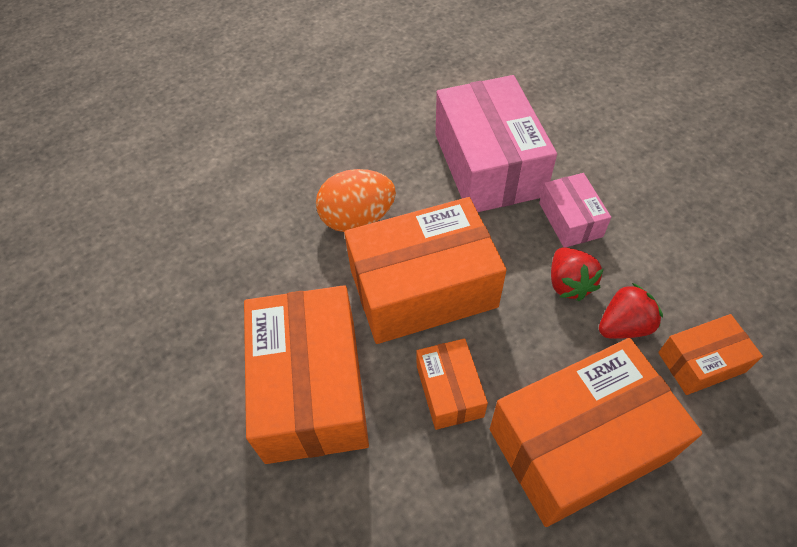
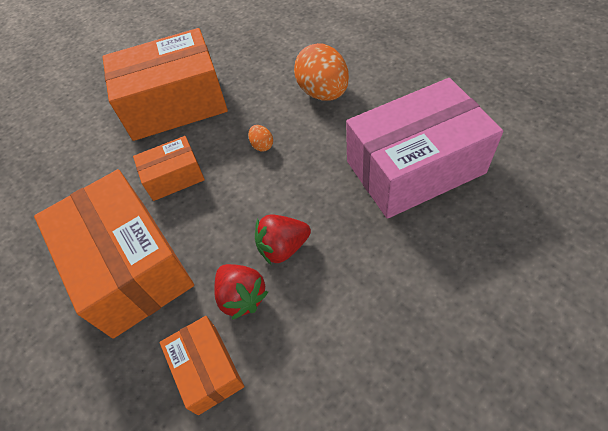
camera: 85 degrees right, 0 degrees up
orange box [344,197,506,344] -> orange egg [248,125,273,152]
pink box [539,173,611,247] -> none

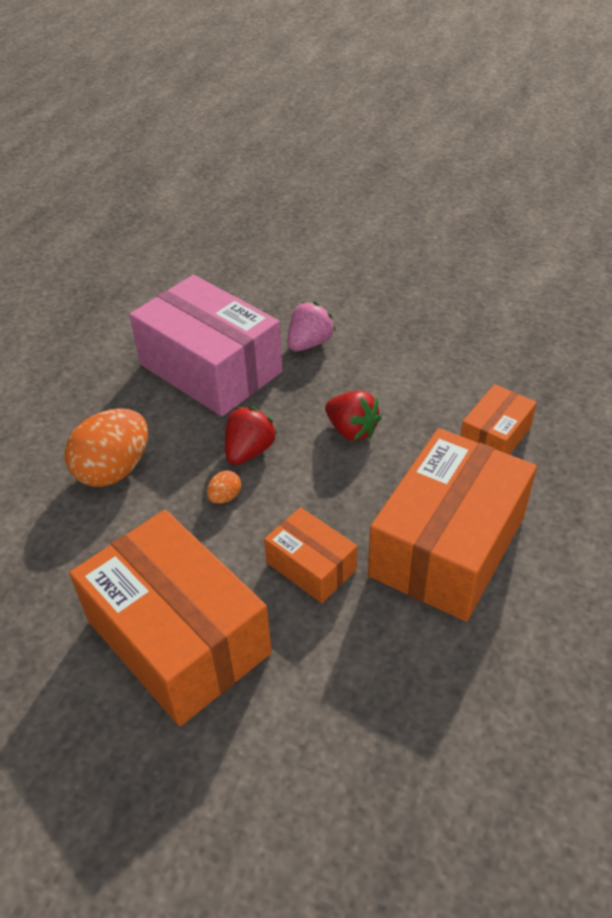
camera: 120 degrees left, 10 degrees down
red strawberry [214,264,268,320] -> red strawberry moved to [225,407,277,465]
none -> pink strawberry [287,302,336,351]

